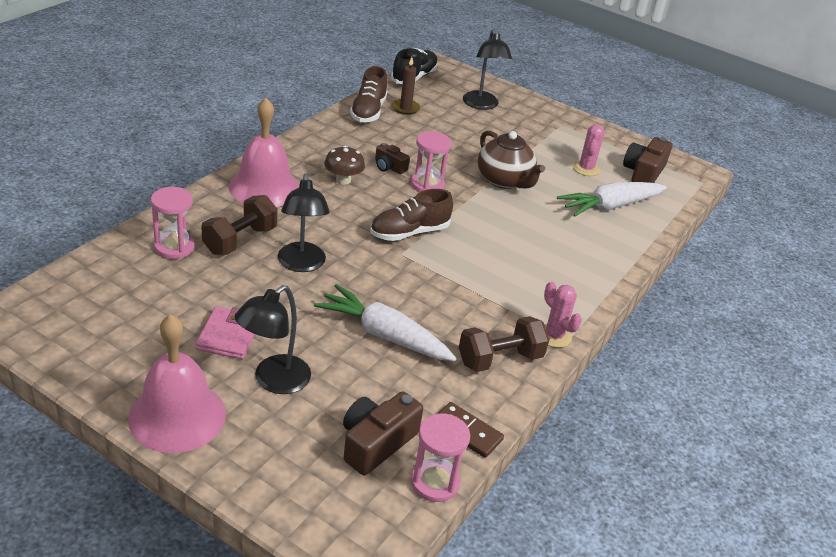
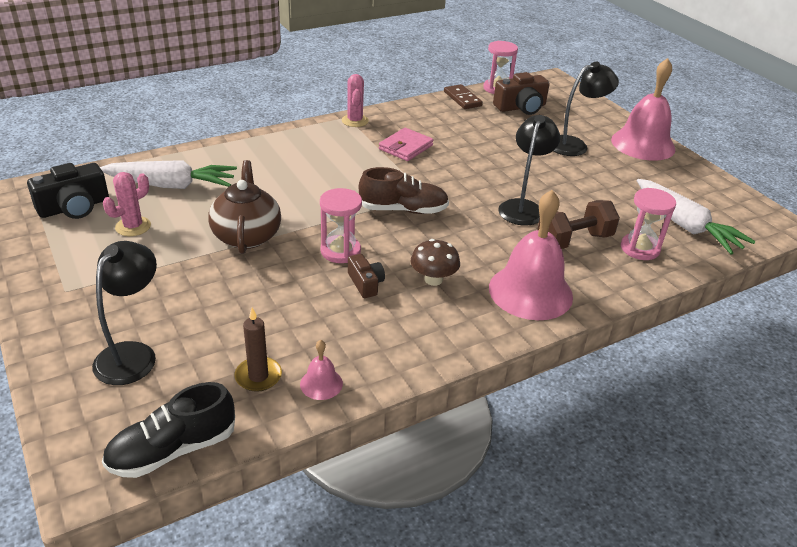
camera: 150 degrees left, 0 degrees up
pink wallet [196,307,255,359] -> pink wallet moved to [379,128,434,161]
white carrot [314,284,456,361] -> white carrot moved to [637,179,756,254]
brown shoe [350,66,387,122] -> pink bell [300,340,343,400]
brown dumbbell [459,316,549,372] -> none
brown camera [623,137,673,183] -> black camera [27,163,109,219]

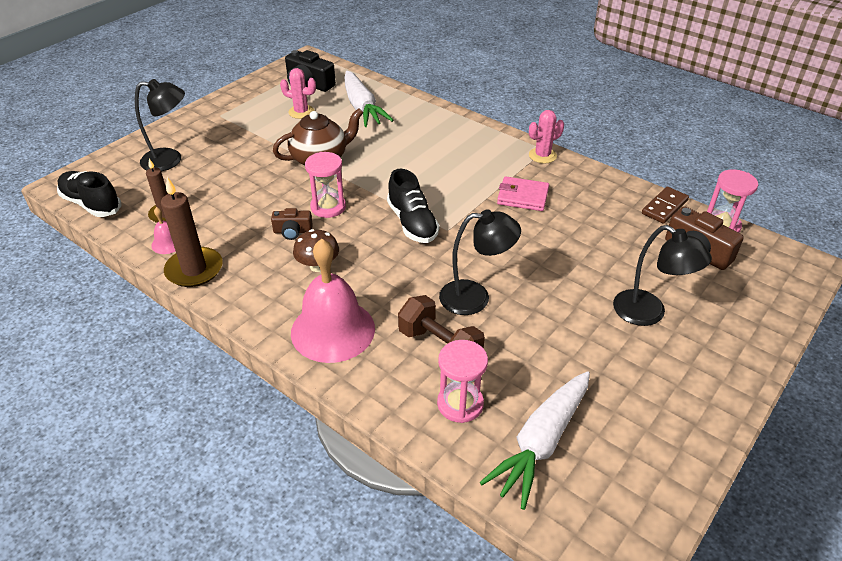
camera: 70 degrees right, 5 degrees up
brown camera [348,254,385,298] -> brown camera turned 45 degrees clockwise [271,208,313,240]
brown shoe [359,167,449,214] -> black shoe [387,169,439,243]
pink bell [611,58,675,161] -> none
none -> brown candle [161,177,223,287]

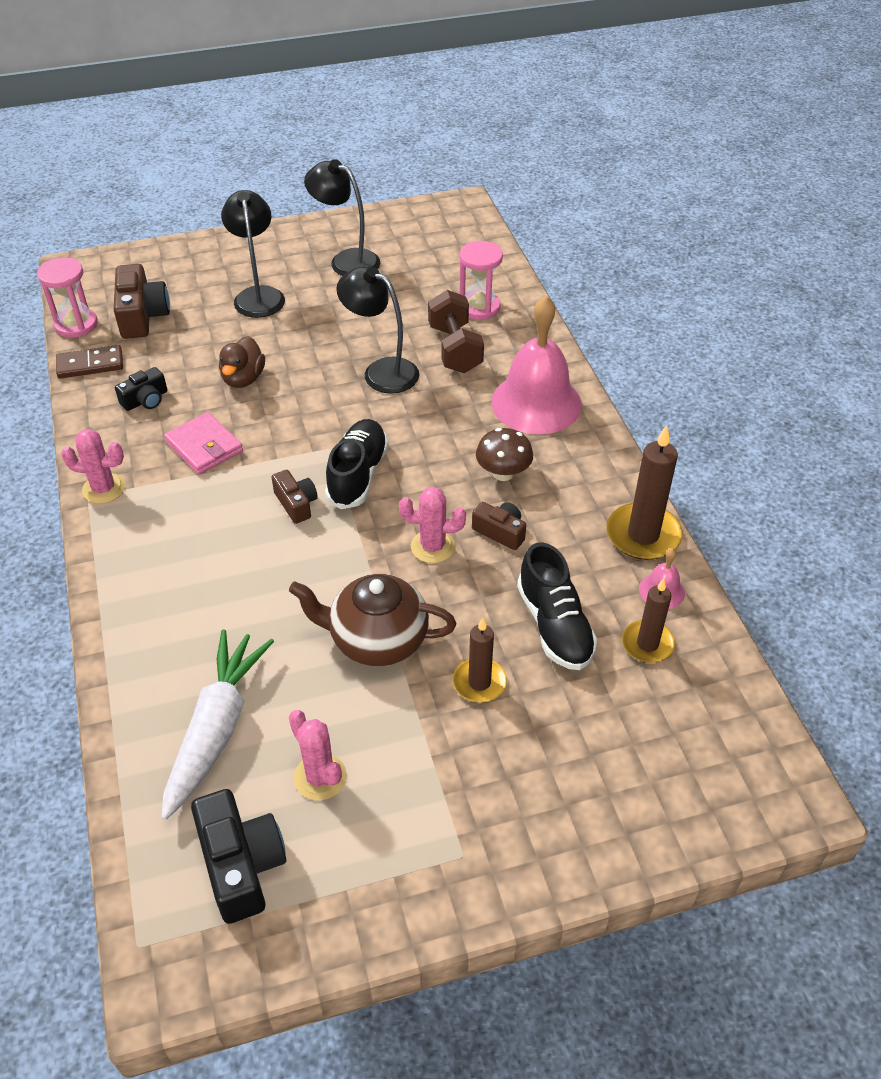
camera: 145 degrees left, 5 degrees up
black shoe [57,171,122,217] -> black shoe moved to [517,542,597,670]
black lamp [135,79,185,171] -> black lamp moved to [304,159,380,276]
pink hourglass [305,152,346,218] -> pink cactus [399,487,466,563]
white carrot [480,371,590,510] -> none
none -> black camera [115,367,167,411]
none -> brown duck [219,336,265,388]
none -> brown camera [271,470,318,524]
none -> brown candle [453,618,507,702]

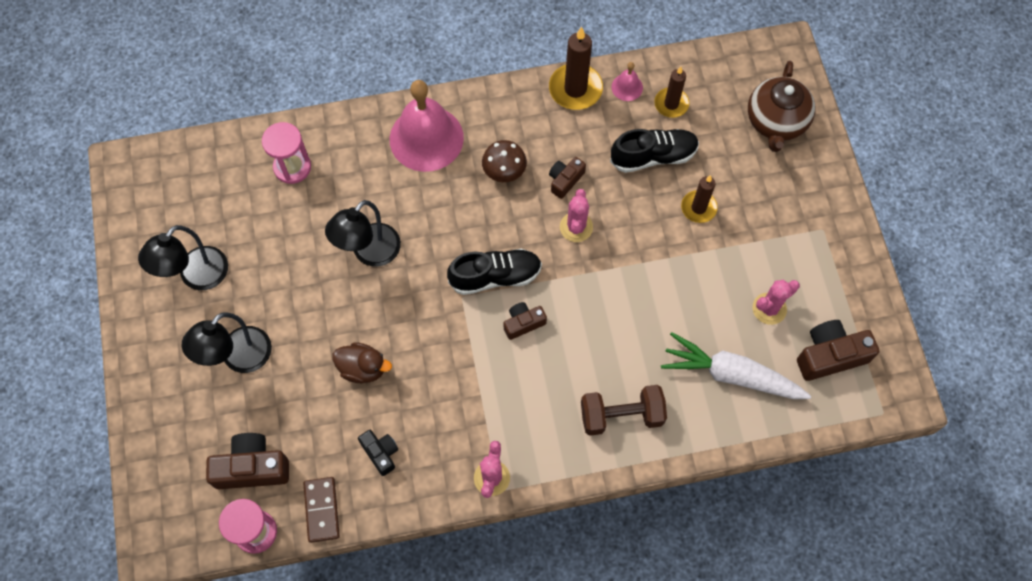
camera: 85 degrees left, 20 degrees up
pink wallet [164,412,243,475] -> none
black camera [191,789,286,924] -> brown camera [797,320,879,381]
black lamp [221,190,285,318] -> black lamp turned 45 degrees counterclockwise [182,312,272,373]
brown teapot [289,574,456,666] -> brown teapot moved to [748,61,815,152]
black shoe [325,419,389,509] -> black shoe turned 150 degrees clockwise [447,249,542,295]
brown dumbbell [428,290,484,373] -> brown dumbbell moved to [581,385,667,436]

